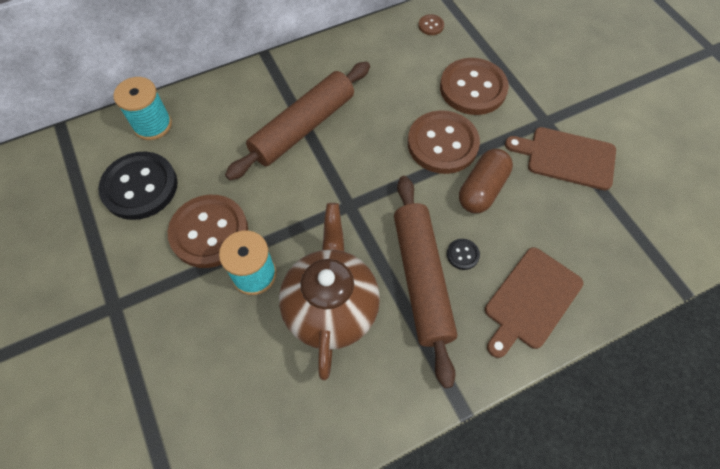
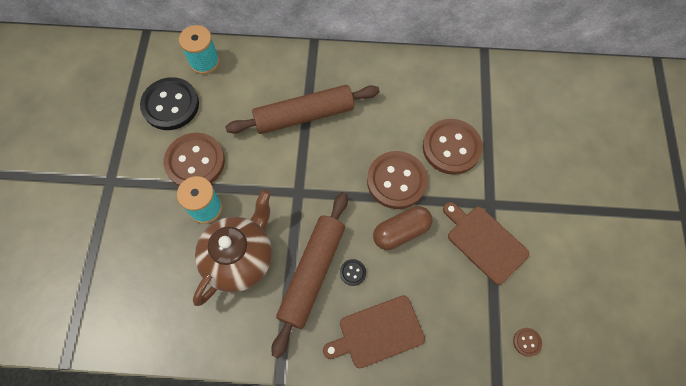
camera: 30 degrees right, 5 degrees up
brown button [418,14,444,35] -> brown button moved to [513,328,542,357]

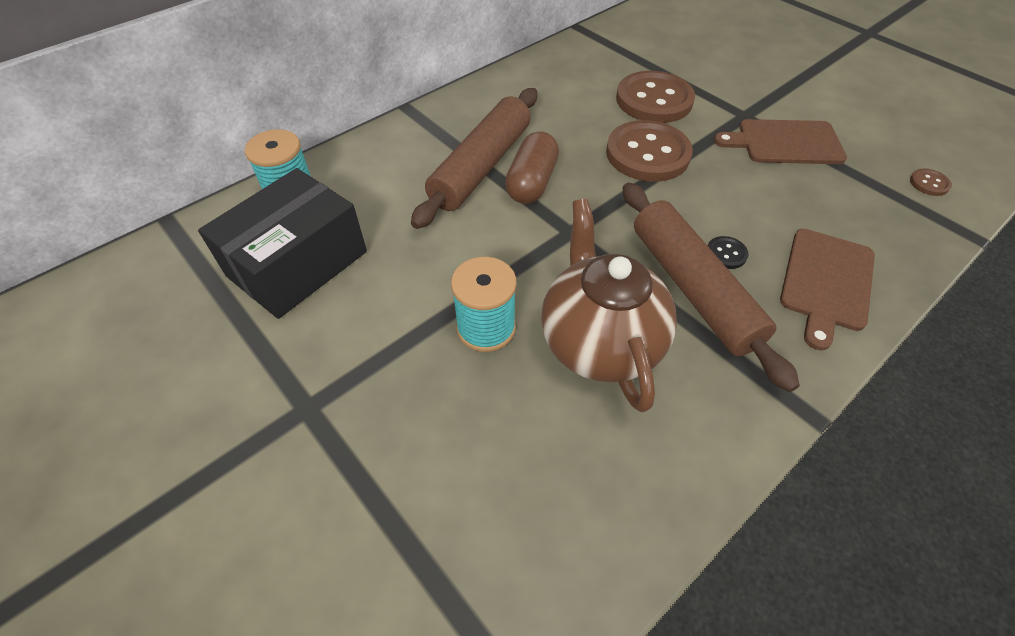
camera: 45 degrees left, 15 degrees down
black button [140,77,199,130] -> black box [198,168,367,319]
brown button [164,133,225,186] -> none
brown capsule [373,206,433,250] -> brown capsule moved to [505,131,559,204]

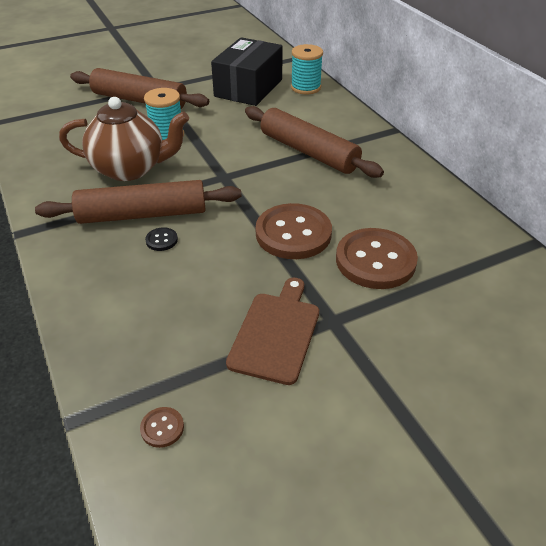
camera: 105 degrees right, 10 degrees down
black box [198,168,367,319] -> black box turned 60 degrees clockwise [211,37,283,106]
brown capsule [505,131,559,204] -> none
brown cutting board [780,229,875,351] -> none
none -> brown rolling pin [70,68,209,109]

